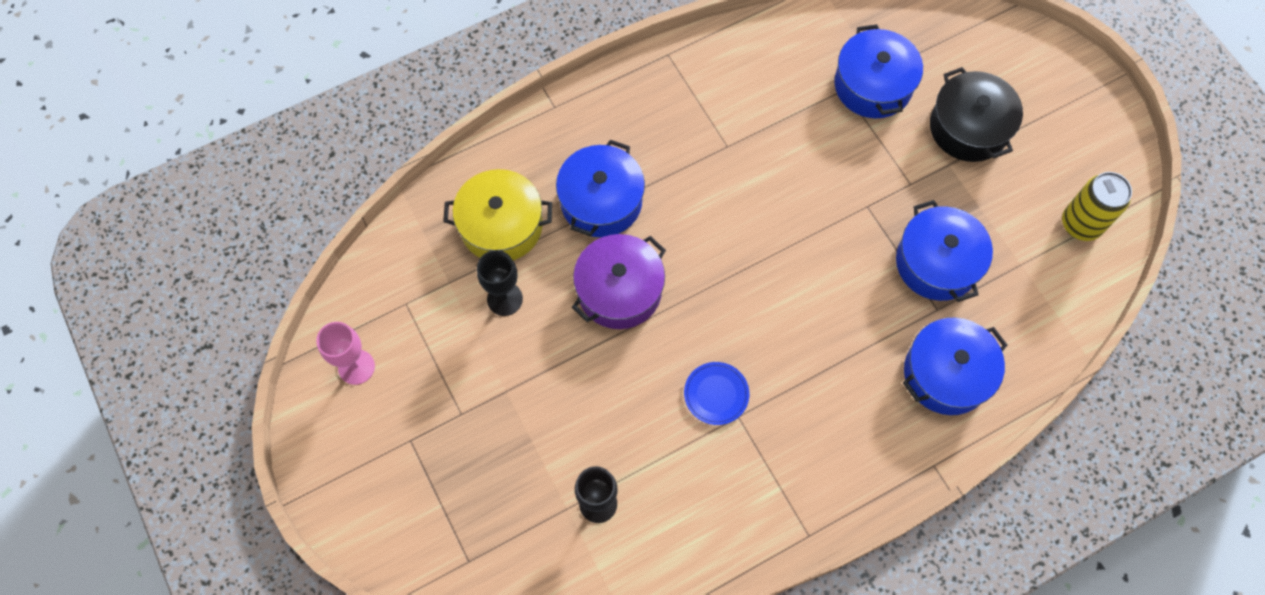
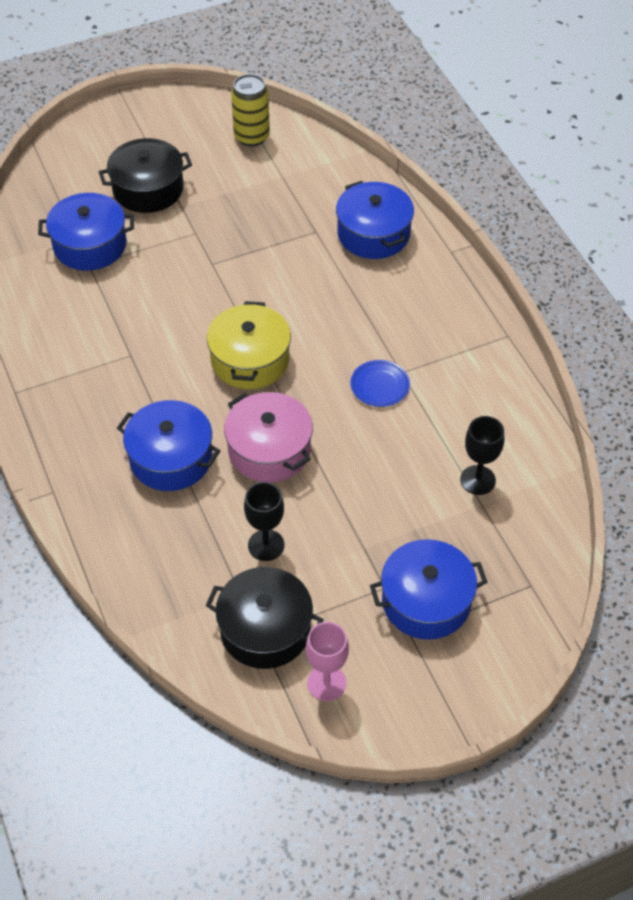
camera: 85 degrees left, 15 degrees down
yellow pot [443,169,552,260] -> yellow pot moved to [207,301,291,389]
purple pot [572,234,666,329] -> pink pot [224,392,313,482]
blue pot [896,200,993,302] -> blue pot moved to [370,539,487,640]
none -> black pot [206,567,324,669]

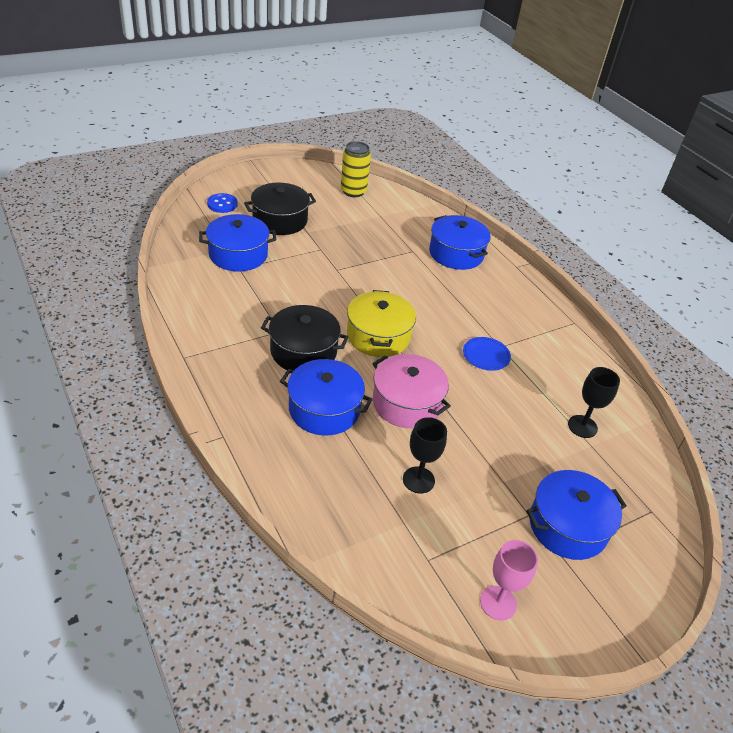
camera: 10 degrees left, 10 degrees down
black pot [206,567,324,669] -> black pot moved to [261,305,348,370]
none -> blue button [207,193,238,213]

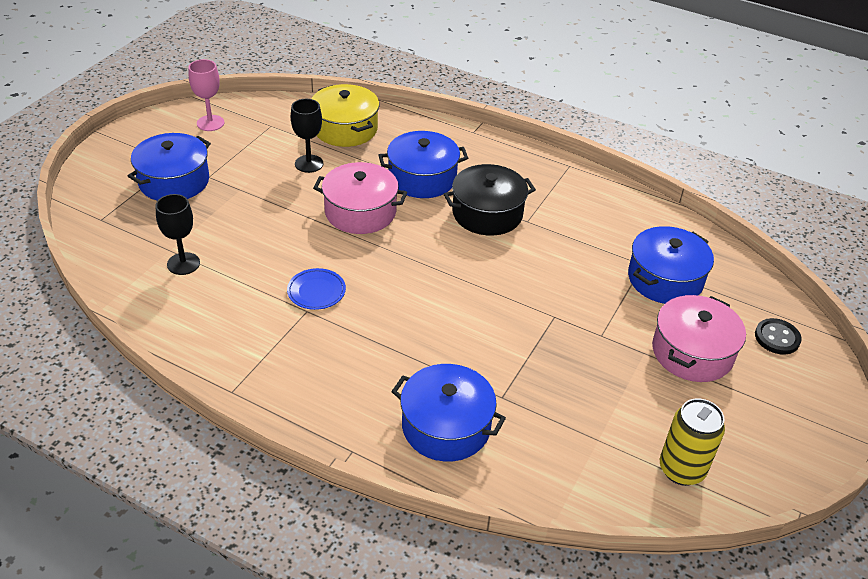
camera: 150 degrees right, 0 degrees up
blue button [207,193,238,213] -> black button [755,318,802,355]
black pot [244,183,316,235] -> pink pot [652,295,746,382]
yellow pot [347,290,416,357] -> yellow pot moved to [312,84,379,147]

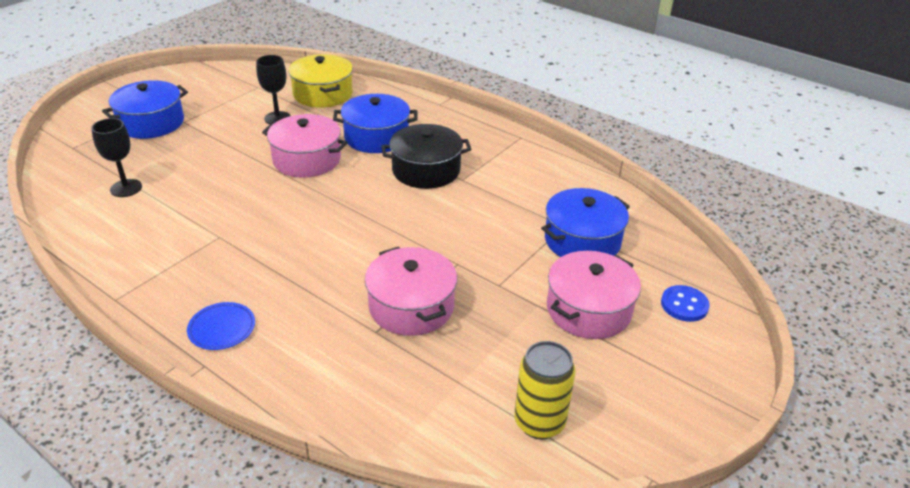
camera: 10 degrees right, 5 degrees down
pink goblet [189,59,224,131] -> none
blue plate [287,268,346,310] -> blue plate moved to [187,302,255,350]
blue pot [391,364,506,462] -> none
black button [755,318,802,355] -> blue button [661,285,710,322]
none -> pink pot [365,247,457,336]

